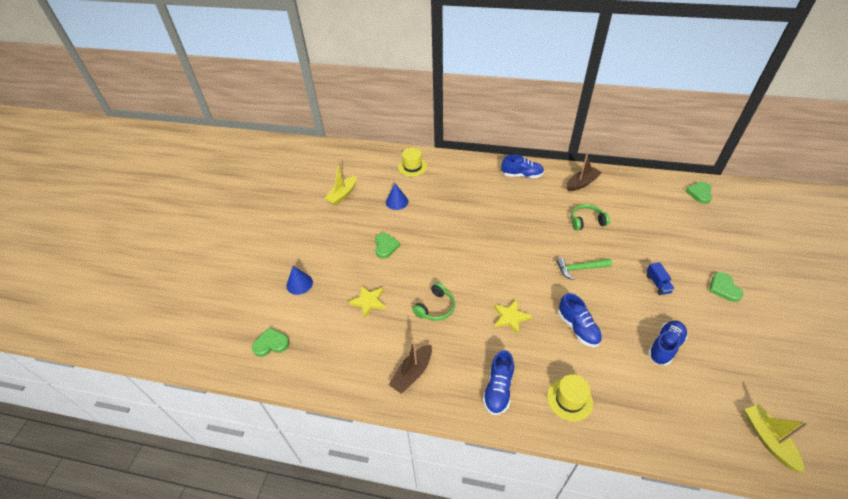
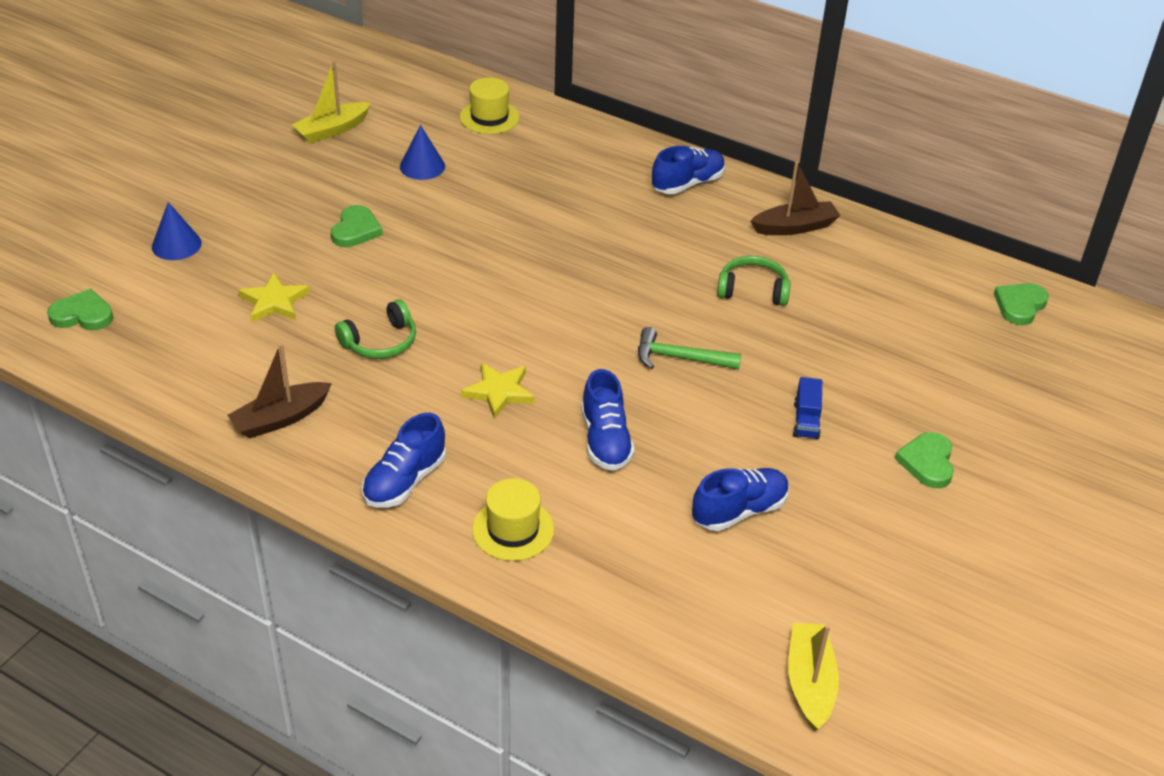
camera: 15 degrees right, 5 degrees down
blue shoe [501,155,544,178] -> blue shoe turned 60 degrees counterclockwise [652,146,725,194]

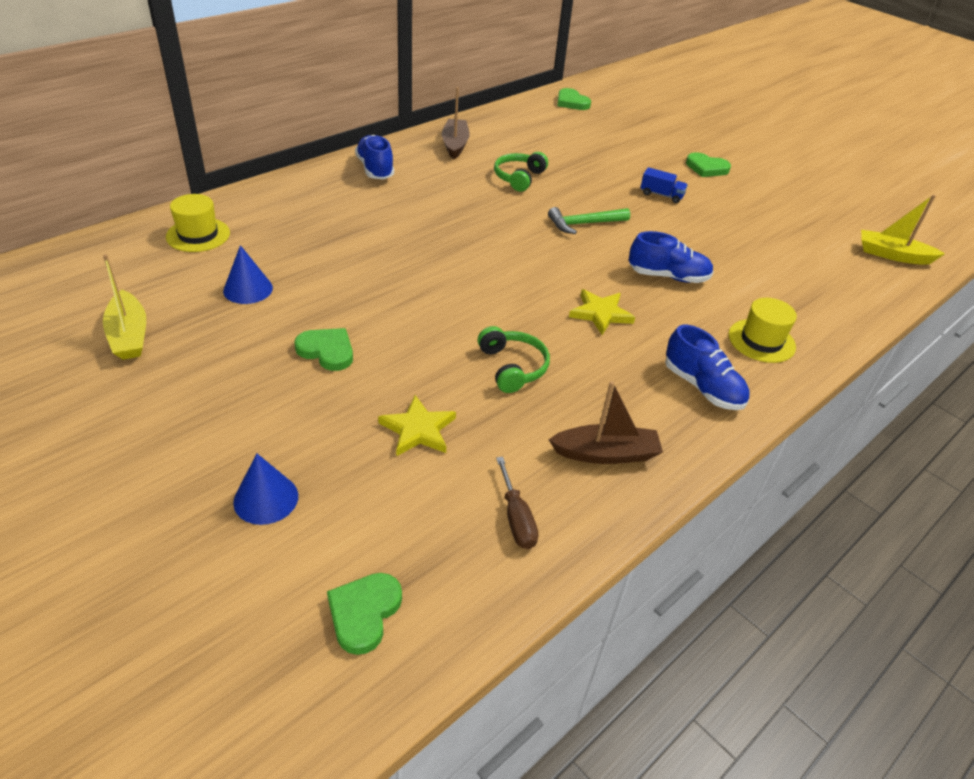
camera: 75 degrees left, 0 degrees up
brown boat [227,343,332,439] -> brown boat turned 75 degrees counterclockwise [548,381,663,464]
green hammer [638,327,741,369] -> green hammer turned 45 degrees clockwise [548,207,630,234]
blue shoe [692,468,789,531] -> none
none -> brown screwdriver [496,457,538,549]

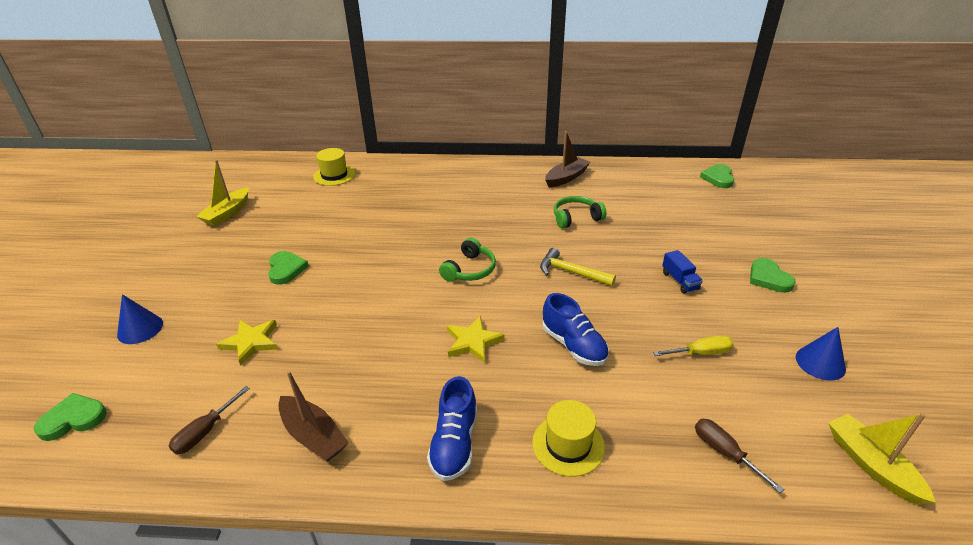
camera: 50 degrees right, 5 degrees down
blue cone [223,245,273,304] -> blue cone moved to [796,327,846,380]
blue shoe [355,135,394,179] -> none
green headphones [478,326,550,393] -> green headphones moved to [439,238,496,282]
green hammer [548,207,630,234] -> yellow hammer [540,248,616,286]
none -> yellow screwdriver [653,335,734,356]
none -> brown screwdriver [695,419,784,493]

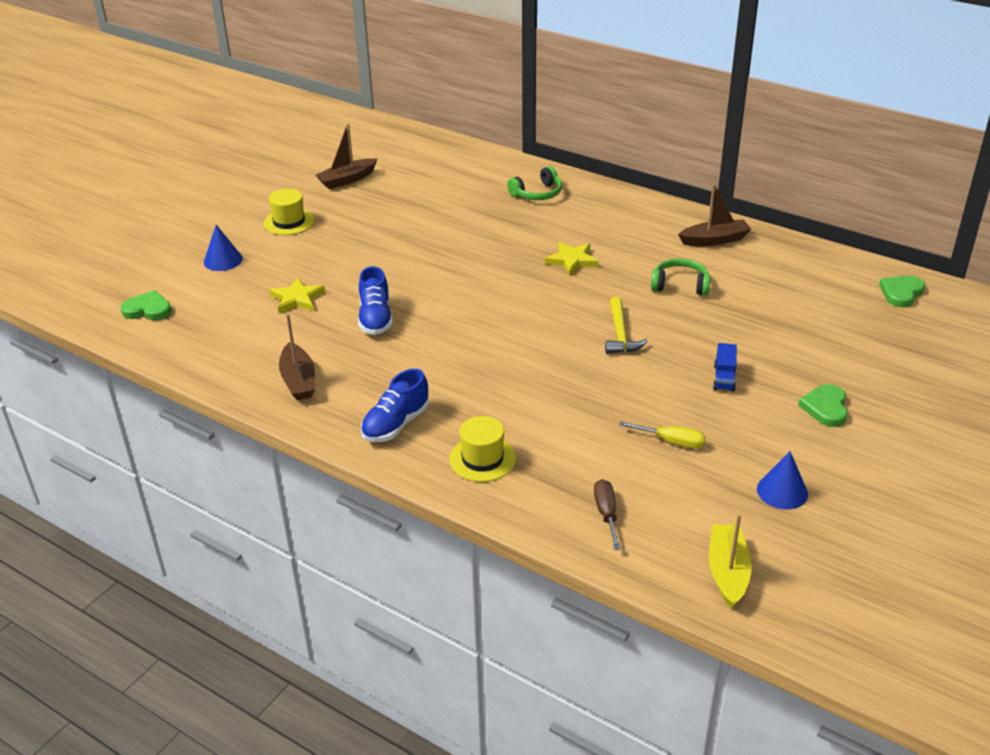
camera: 30 degrees right, 0 degrees up
brown screwdriver [169,386,250,455] -> none
yellow boat [196,160,249,226] -> brown boat [315,124,377,189]
green heart [268,251,309,285] -> none
yellow hat [313,148,355,186] -> yellow hat moved to [264,189,315,235]
green headphones [439,238,496,282] -> green headphones moved to [507,166,562,200]
yellow star [447,316,505,363] -> yellow star moved to [545,242,599,276]
yellow hammer [540,248,616,286] -> yellow hammer turned 150 degrees counterclockwise [605,297,648,354]
blue shoe [543,293,609,366] -> blue shoe moved to [358,266,393,335]

